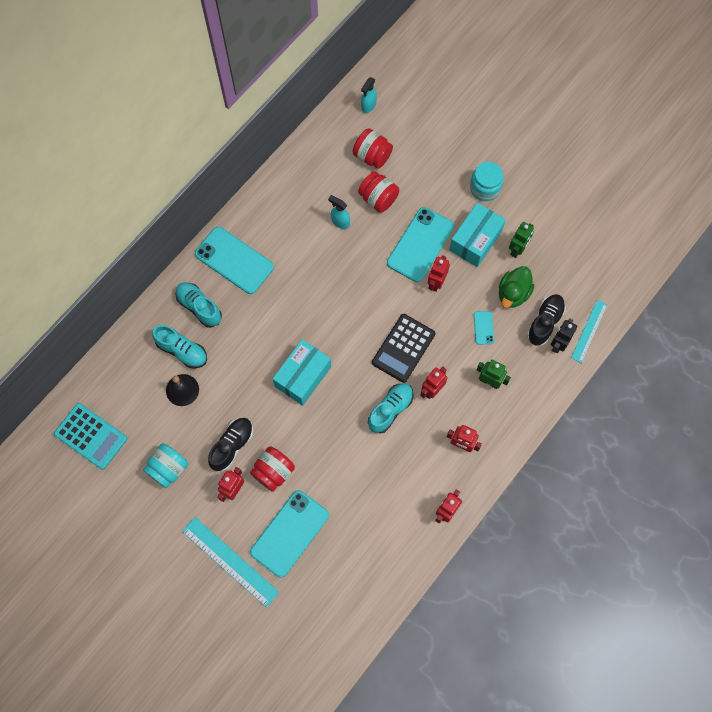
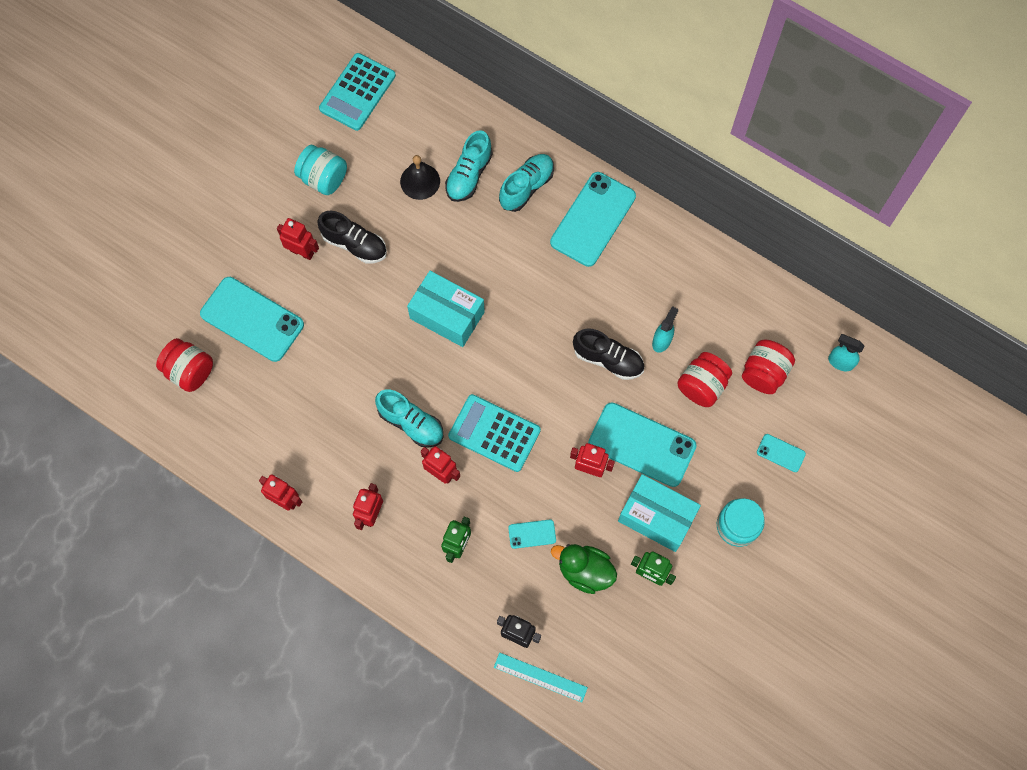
camera: 85 degrees right, 0 degrees up
turquoise ruler [182,517,280,608] -> none
red jar [250,446,295,492] -> red jar moved to [156,338,213,392]
black calculator [372,314,435,383] -> turquoise calculator [448,394,541,472]
black shoe [527,294,566,346] -> black shoe moved to [573,328,644,380]
none -> turquoise phone [757,434,806,472]

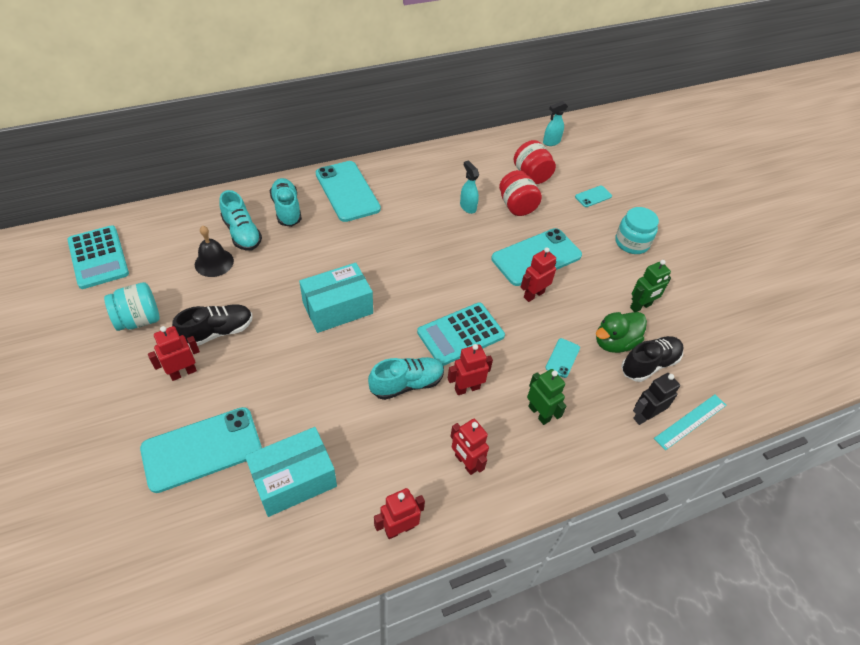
camera: 60 degrees left, 20 degrees down
red jar [156,338,213,392] -> none
black shoe [573,328,644,380] -> black shoe moved to [621,336,684,382]
turquoise box [618,474,701,552] -> turquoise box moved to [245,427,337,517]

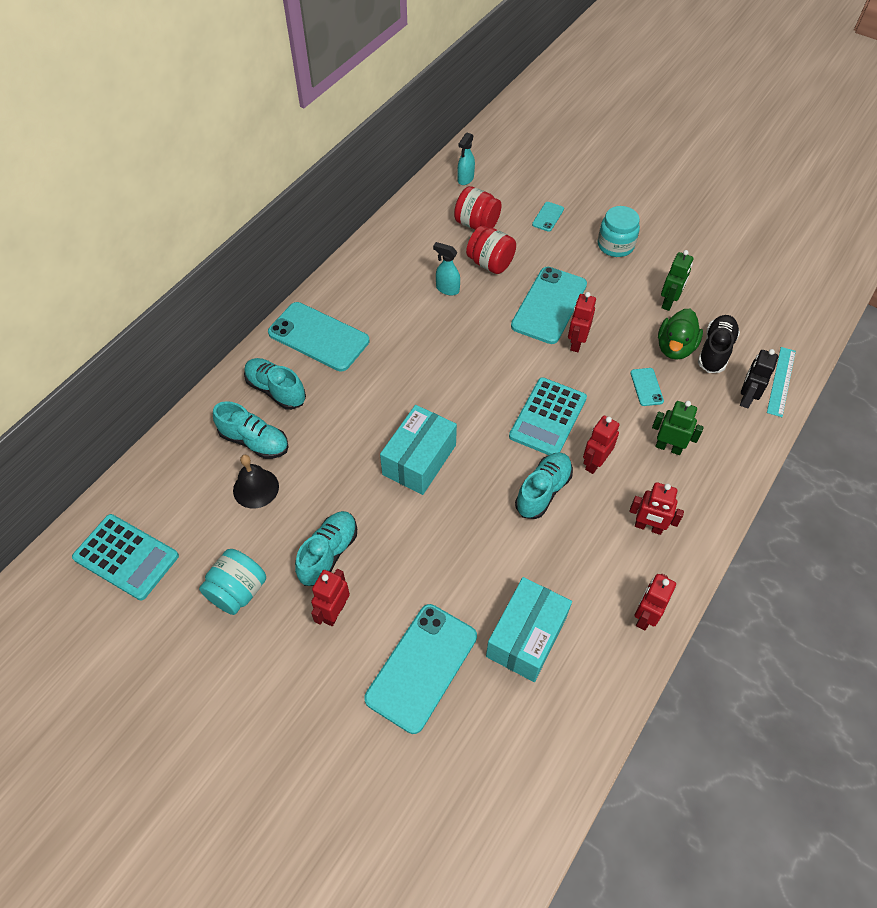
camera: 30 degrees left, 5 degrees up
black shoe [172,304,253,347] -> turquoise shoe [295,511,357,586]

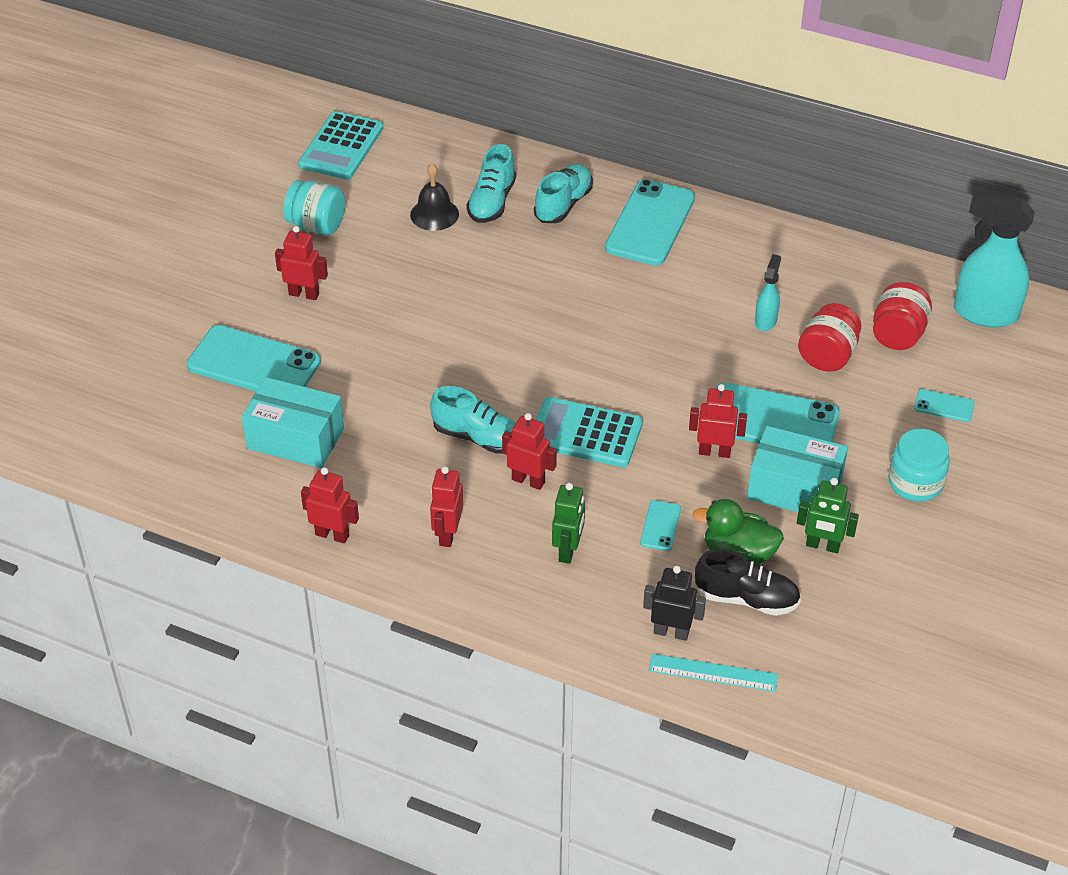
camera: 80 degrees right, 10 degrees down
turquoise shoe [295,511,357,586] -> none
turquoise box [380,405,457,495] -> turquoise box moved to [747,426,848,515]
turquoise spray bottle [457,132,475,185] -> turquoise spray bottle [954,193,1035,328], size x1.97
turquoise phone [630,368,664,406] -> turquoise phone turned 60 degrees counterclockwise [640,500,681,551]

